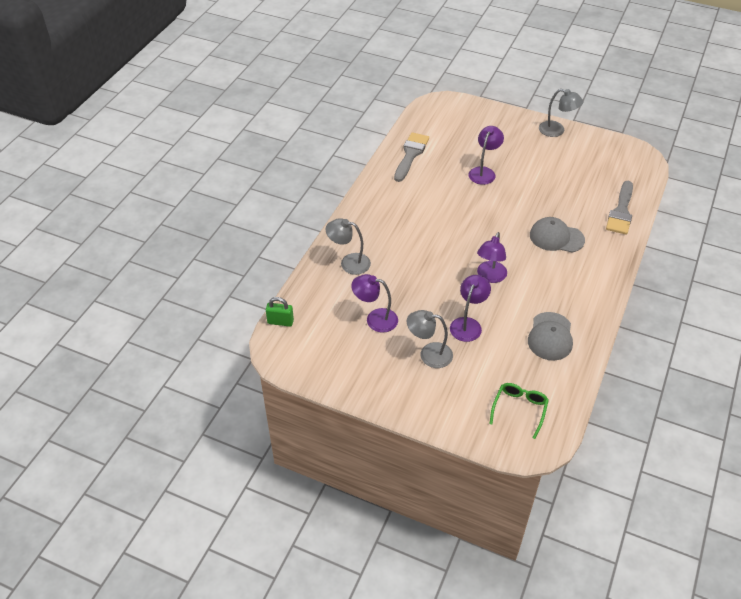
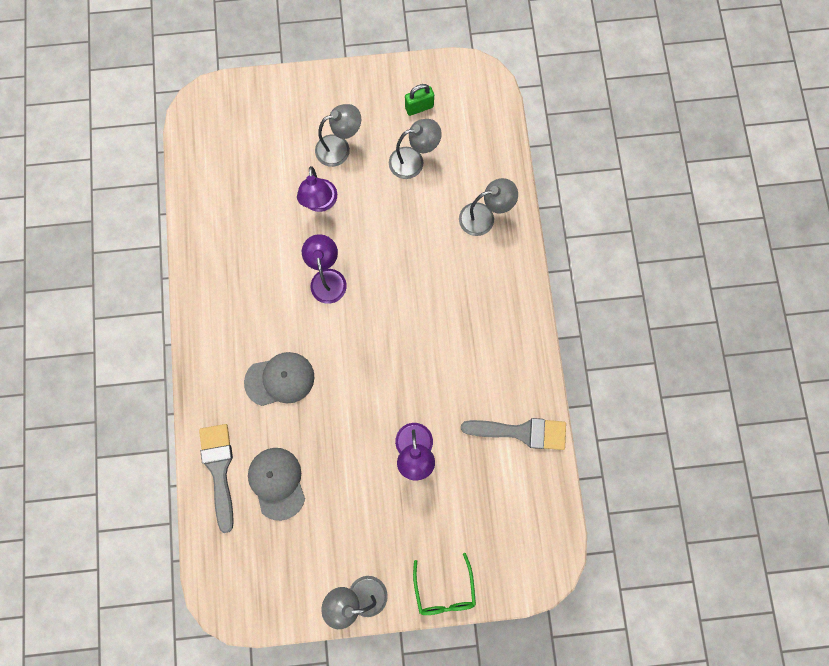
camera: 150 degrees right, 30 degrees up
green padlock [266,297,294,327] -> green padlock moved to [405,84,434,116]
purple lamp [351,274,398,333] -> grey lamp [389,119,442,179]
grey brush [394,132,429,182] -> grey brush turned 75 degrees counterclockwise [461,418,566,450]
green glasses [490,383,549,439] -> green glasses moved to [413,553,476,615]
grey cap [528,312,573,361] -> grey cap moved to [248,448,305,521]

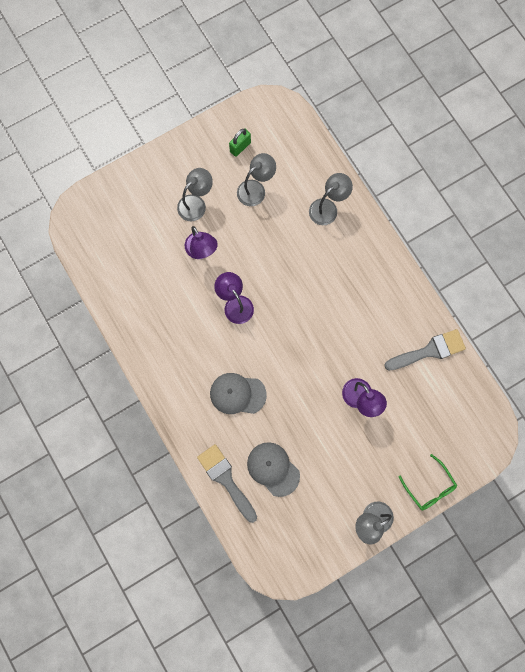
camera: 25 degrees left, 0 degrees up
grey cap [244,352,314,406] -> grey cap turned 135 degrees counterclockwise [210,373,267,414]

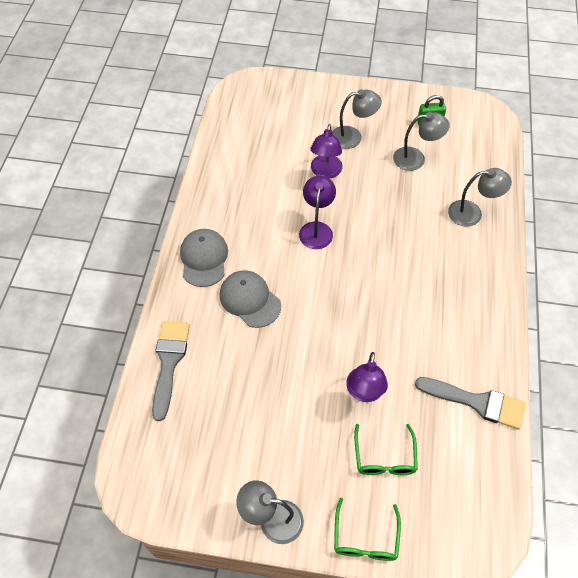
camera: 40 degrees right, 20 degrees down
grey cap [247,442,300,497] -> grey cap moved to [180,229,228,287]
none -> green glasses [354,424,418,475]

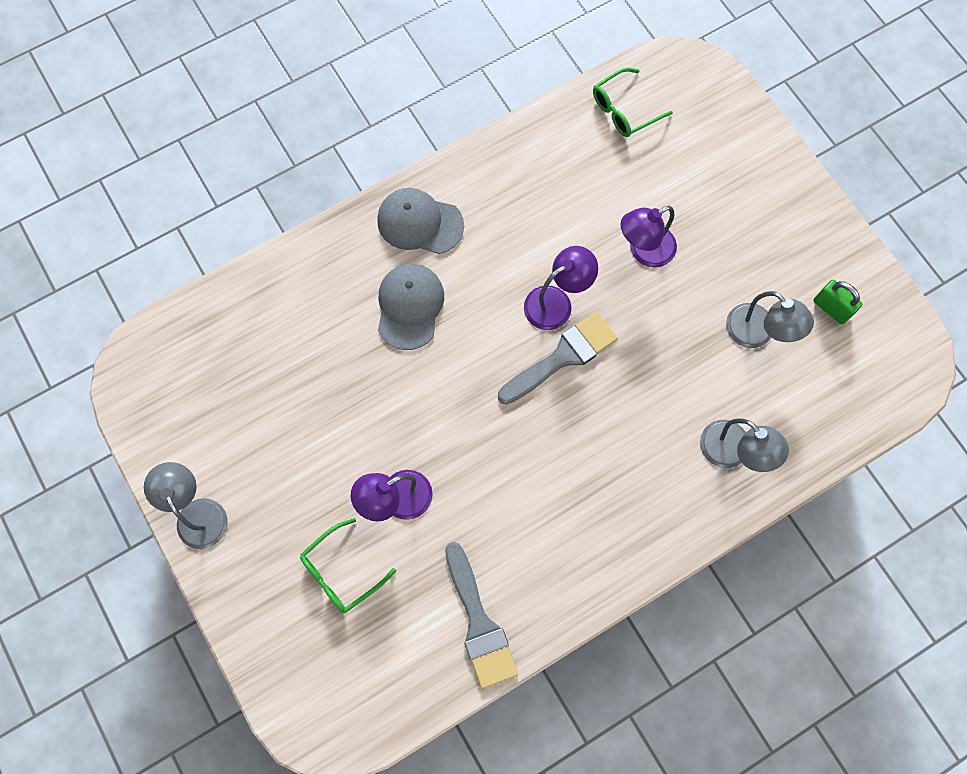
camera: 50 degrees right, 15 degrees up
grey brush [152,321,190,421] -> grey brush moved to [498,312,618,405]
grey cap [180,229,228,287] -> grey cap turned 120 degrees counterclockwise [377,188,464,254]
grey lamp [332,89,382,149] -> none
green glasses [334,498,401,561] -> green glasses moved to [593,68,673,137]

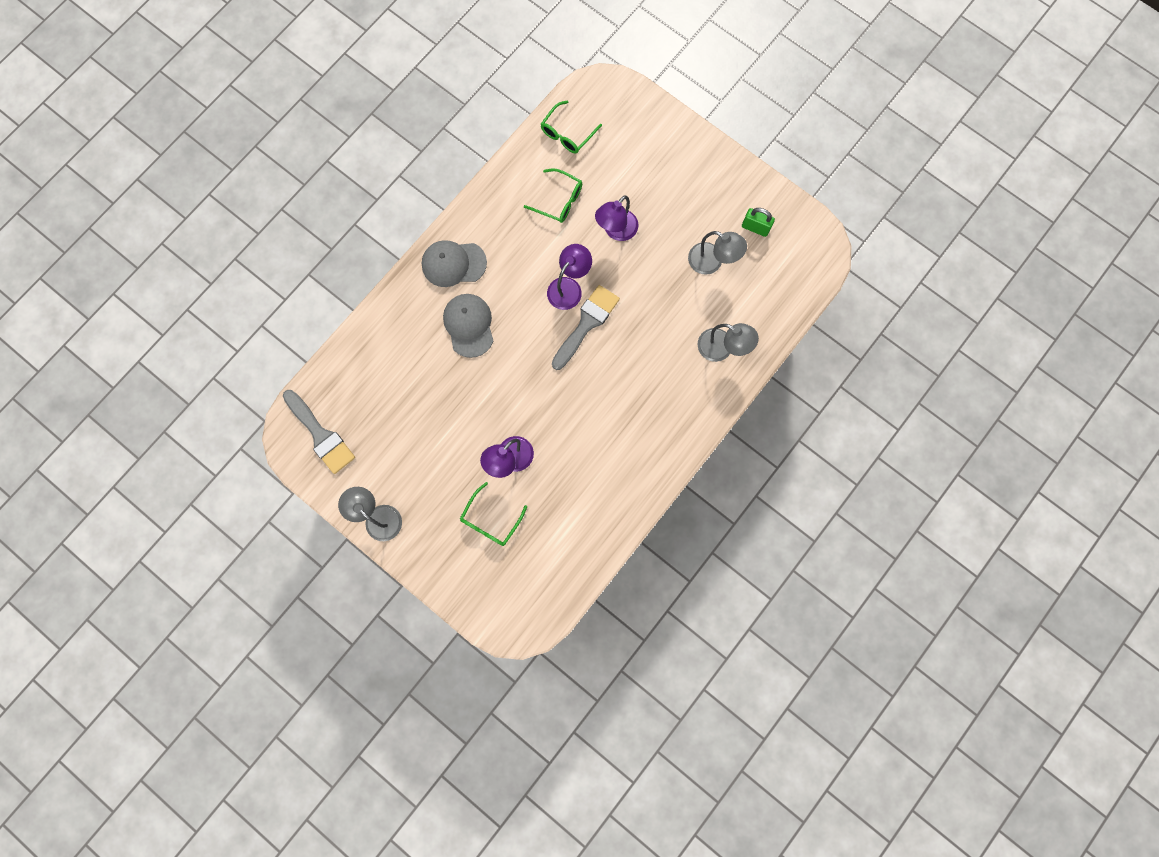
camera: 20 degrees left, 5 degrees up
grey brush [445,542,518,689] -> grey brush moved to [283,390,355,474]
none -> green glasses [524,168,582,223]

